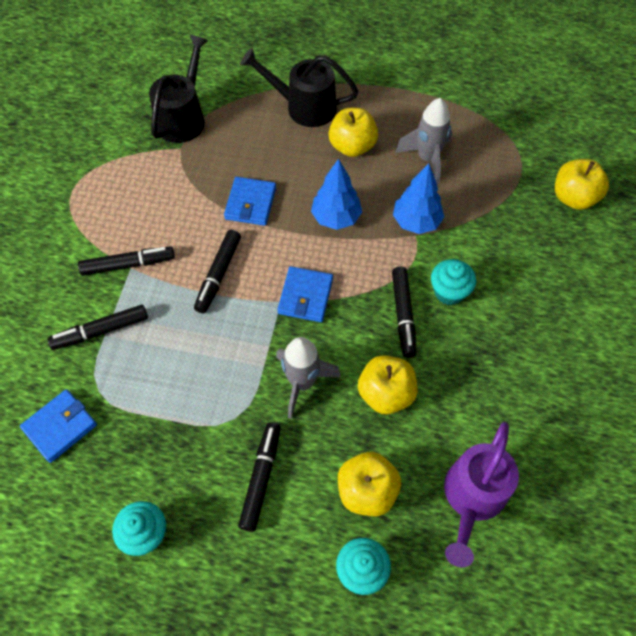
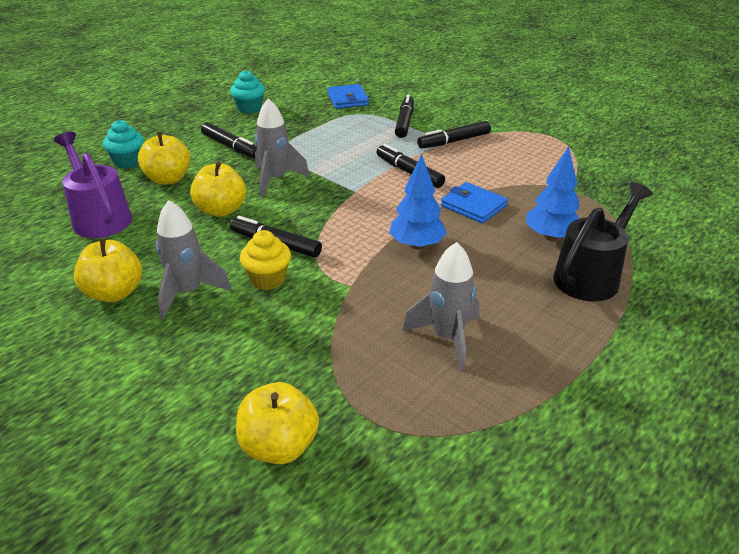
camera: 120 degrees right, 25 degrees down
black marker [78,246,175,276] -> black marker turned 45 degrees clockwise [417,121,491,149]
black watering can [149,35,209,143] -> none
blue wallet [278,266,333,322] -> none
yellow apple [329,108,378,157] -> yellow apple moved to [74,238,142,302]
blue tree [393,163,444,234] -> blue tree moved to [526,146,579,241]
turquoise cupcake [431,259,476,305] -> yellow cupcake [240,230,291,290]
none -> grey rocket [155,200,231,319]

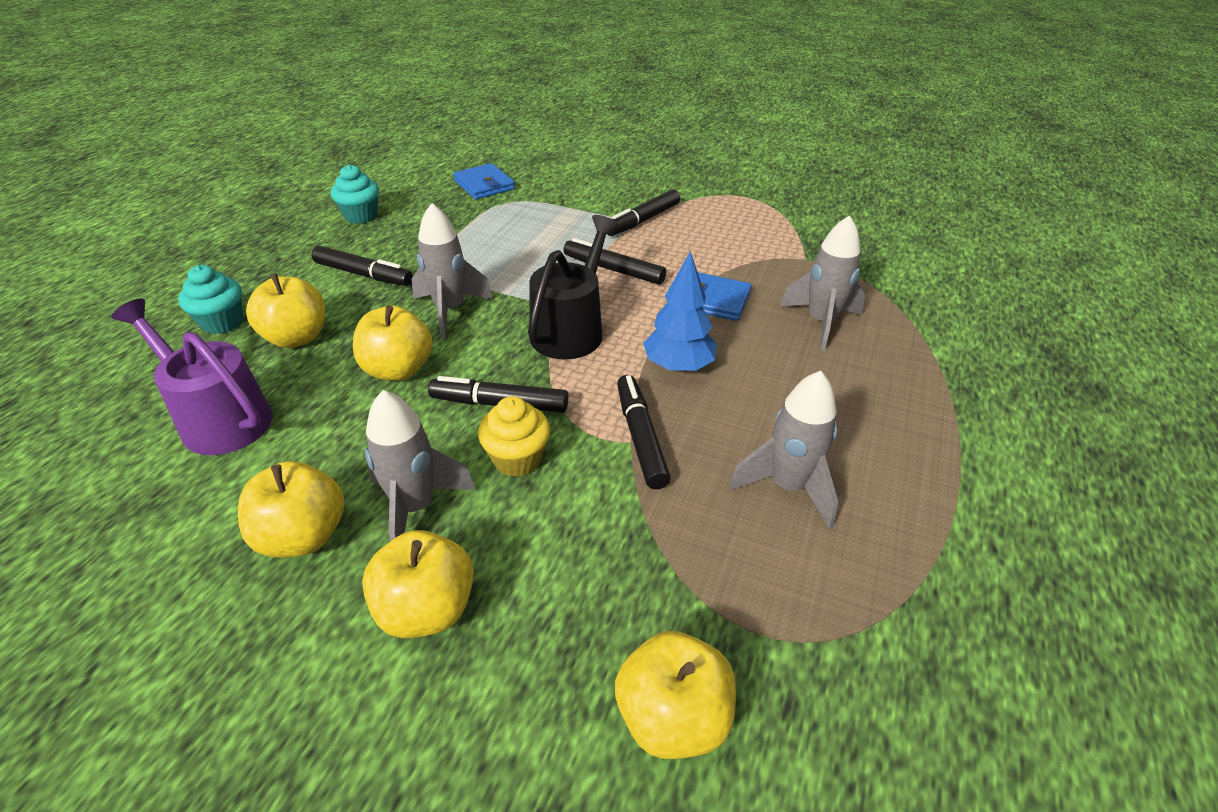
camera: 20 degrees left, 5 degrees up
black marker [395,94,414,138] -> black marker moved to [617,375,671,489]
blue tree [526,146,579,241] -> grey rocket [780,215,865,351]
black watering can [553,182,653,301] -> black watering can moved to [528,215,619,360]
none -> yellow apple [362,530,474,638]

